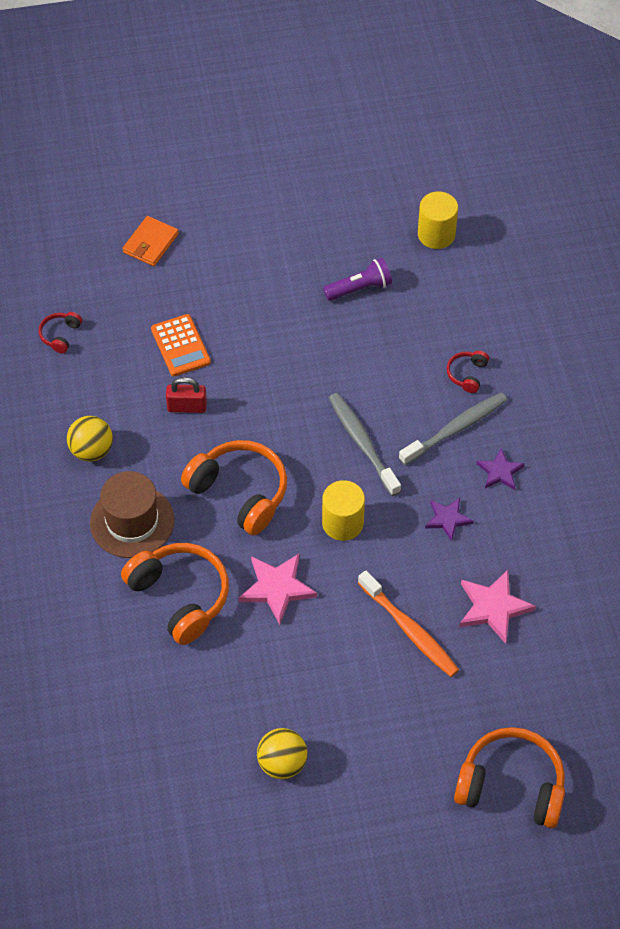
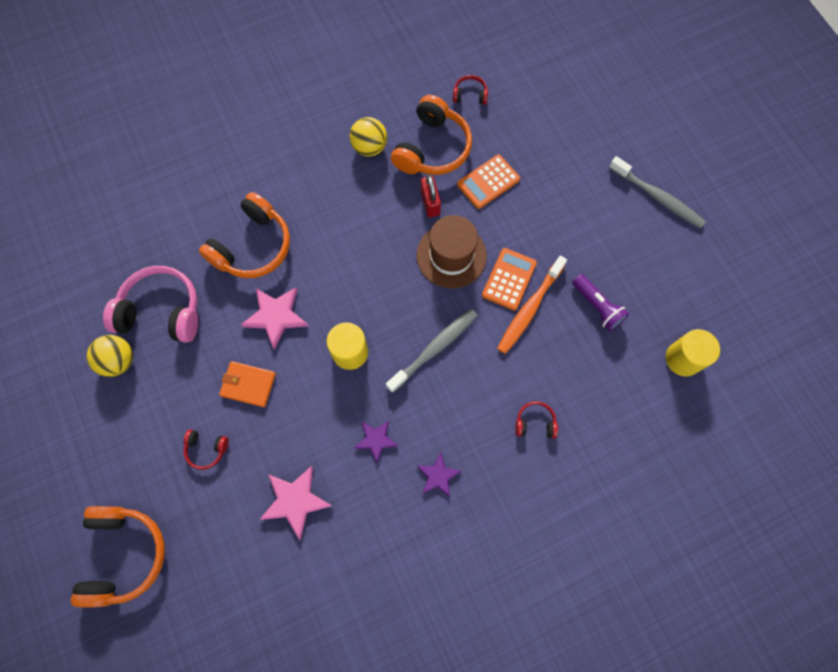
camera: 75 degrees right, 15 degrees up
brown hat [90,471,174,558] -> brown hat moved to [417,215,487,288]
orange wallet [122,216,179,266] -> orange wallet moved to [219,361,276,407]
orange headphones [181,440,287,535] -> orange headphones moved to [391,95,472,175]
orange toothbrush [358,570,459,677] -> orange toothbrush moved to [497,256,567,354]
grey toothbrush [399,393,507,465] -> grey toothbrush moved to [609,156,706,228]
none -> pink headphones [103,266,198,343]
none -> red headphones [184,429,228,470]
none -> orange calculator [482,248,537,311]

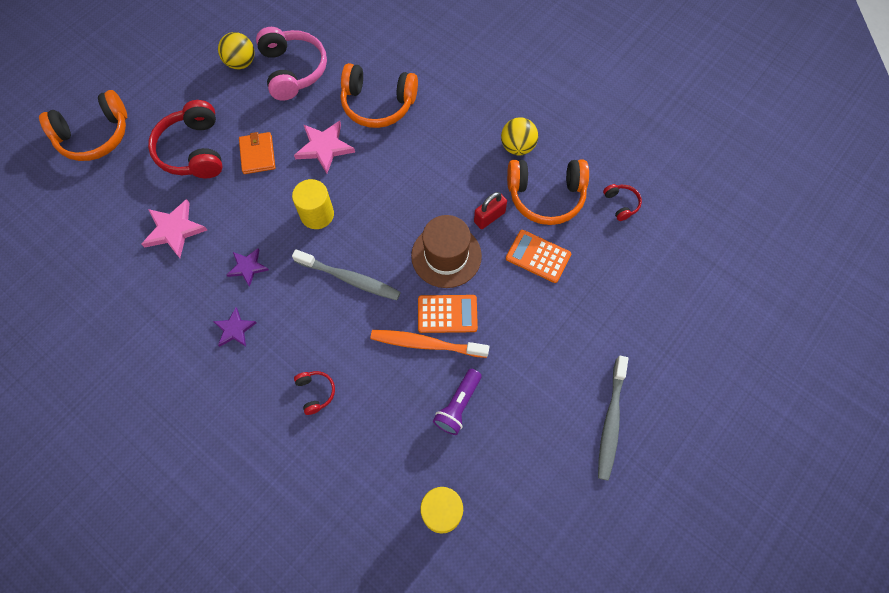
camera: 65 degrees right, 5 degrees down
red headphones [184,429,228,470] -> red headphones [148,100,223,178], size x2.16

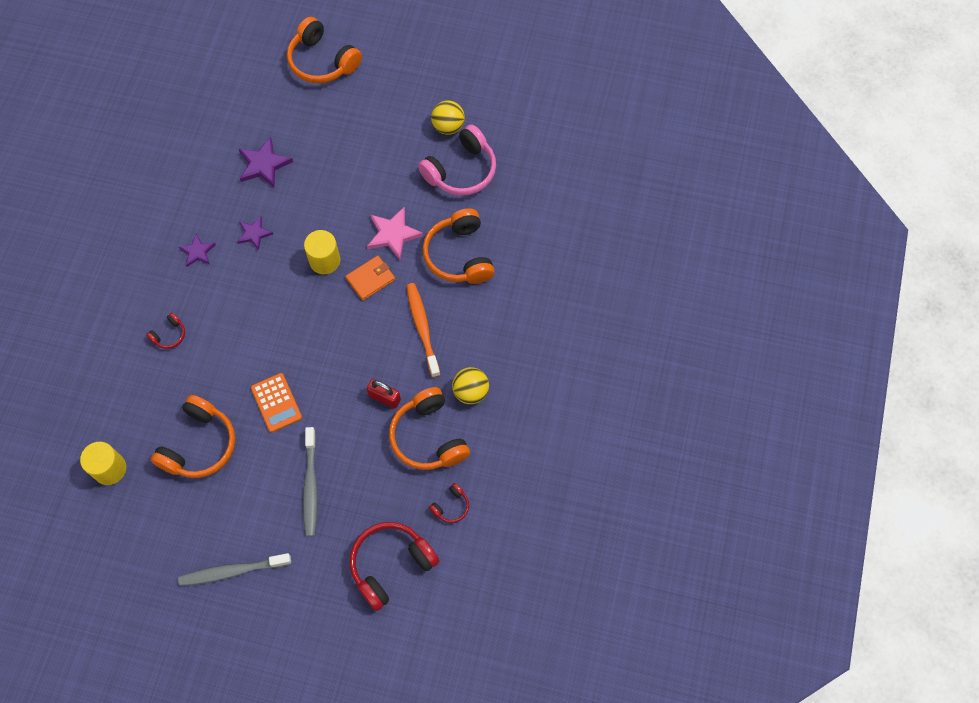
camera: 65 degrees right, 0 degrees up
pink star [142,199,207,258] -> purple star [239,137,293,187]
red headphones [148,100,223,178] -> red headphones moved to [350,522,439,611]
orange wallet [239,132,275,174] -> orange wallet moved to [345,256,395,300]
grey toothbrush [292,249,401,300] -> grey toothbrush moved to [303,427,318,537]
orange toothbrush [370,330,489,358] -> orange toothbrush moved to [406,283,440,378]
brown hat [411,215,482,288] -> none
purple flashlight [433,369,481,435] -> orange headphones [151,395,236,478]
orange calculator [506,230,571,283] -> none

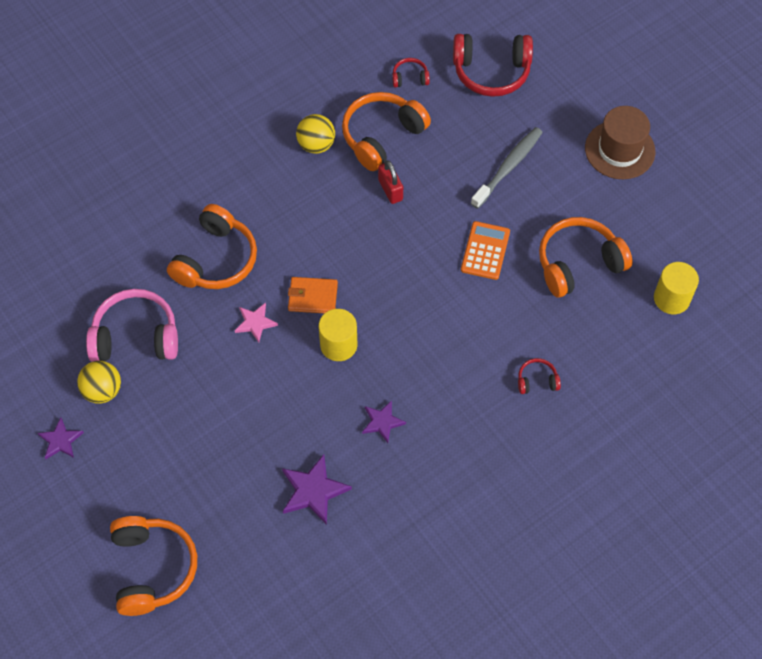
camera: 140 degrees left, 5 degrees down
grey toothbrush [178,553,291,586] -> brown hat [585,106,655,179]
purple star [179,234,216,267] -> purple star moved to [37,417,84,459]
pink star [367,207,423,260] -> pink star [235,302,278,343], size x0.64
orange headphones [389,387,470,470] -> orange headphones turned 150 degrees counterclockwise [342,92,431,171]
orange toothbrush [406,283,440,378] -> none

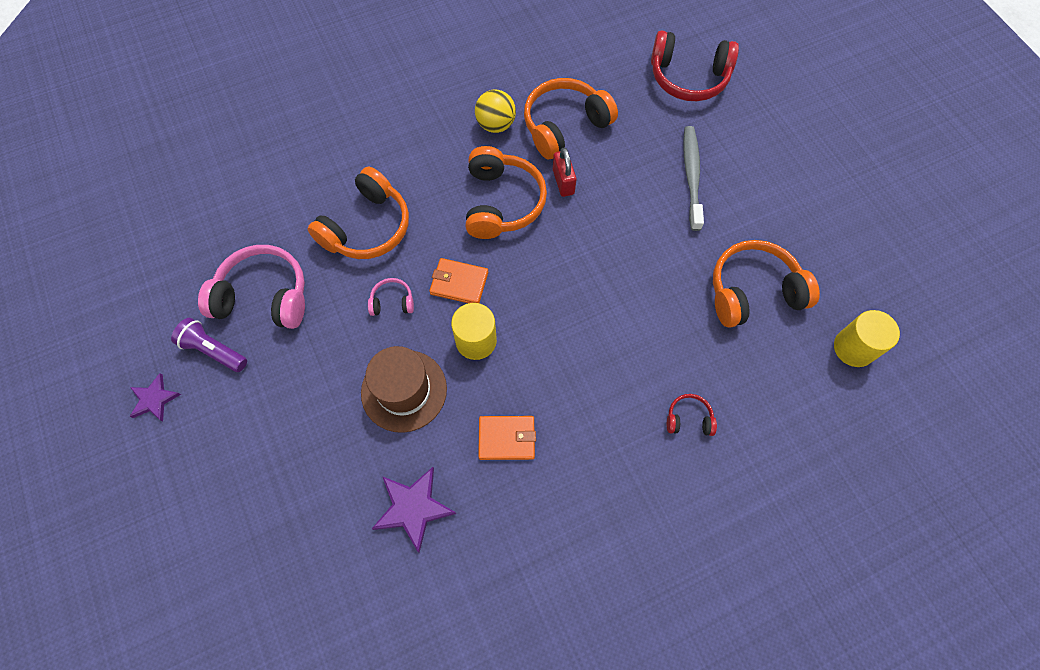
camera: 10 degrees right, 5 degrees up
yellow ball [77,361,121,404] -> purple flashlight [171,318,247,372]
orange headphones [110,516,197,616] -> orange headphones moved to [466,146,547,239]
pink star [235,302,278,343] -> pink headphones [368,278,414,316]
purple star [362,400,406,443] -> orange wallet [478,416,536,460]
red headphones [392,58,430,87] -> none
orange calculator [461,221,510,280] -> none
grey toothbrush [471,127,543,209] -> grey toothbrush turned 45 degrees counterclockwise [683,126,704,231]
brown hat [585,106,655,179] -> brown hat moved to [361,346,447,433]

